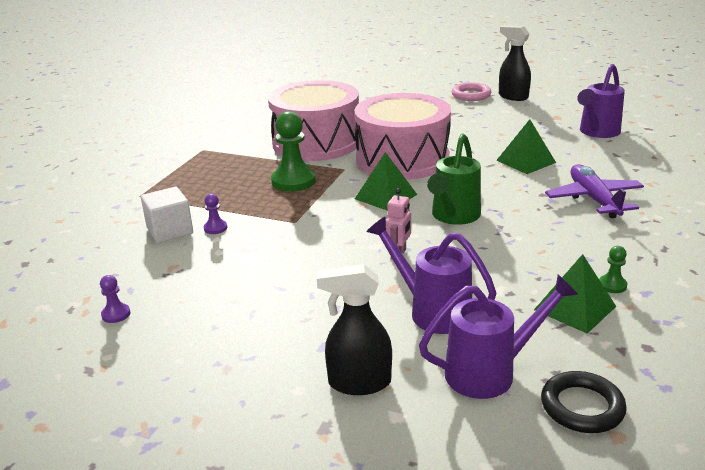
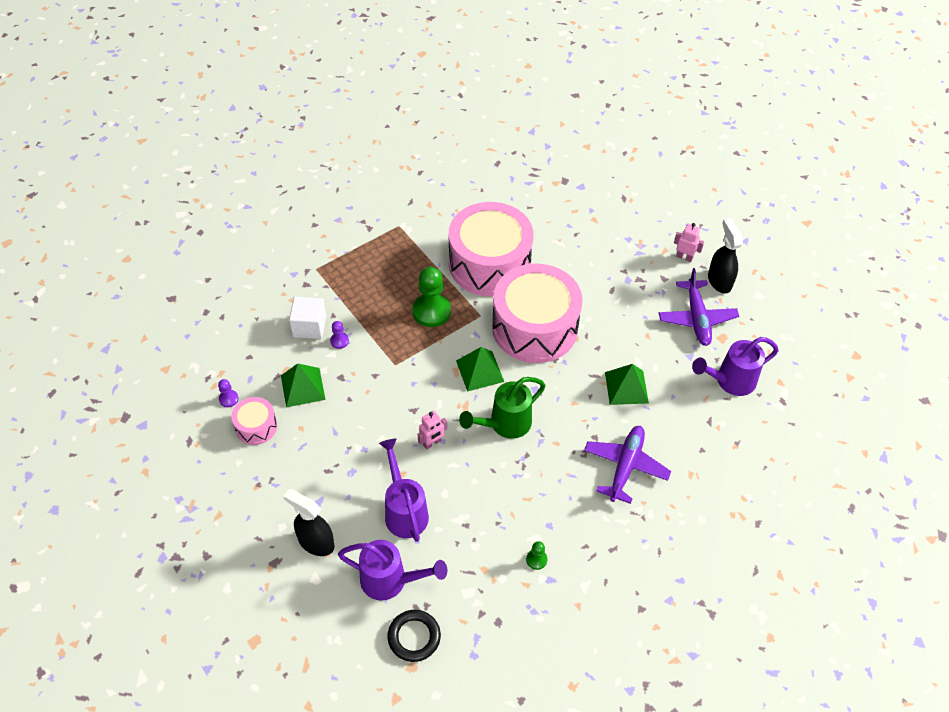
camera: 30 degrees right, 25 degrees up
pink ring [452,82,491,101] -> pink robot [674,223,704,262]
green pyramid [534,254,616,334] -> green pyramid moved to [281,363,326,407]
none -> pink drum [231,397,277,445]
none -> purple plane [659,268,739,346]

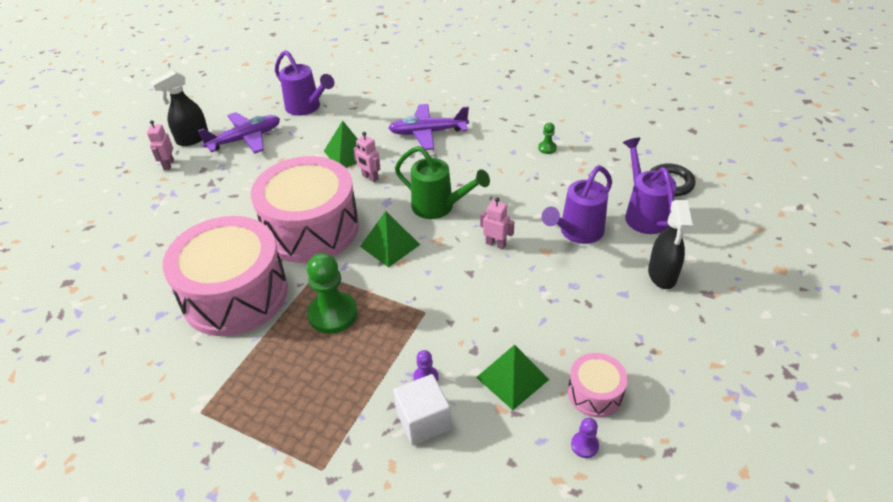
camera: 115 degrees left, 10 degrees down
none -> pink robot [353,132,380,182]

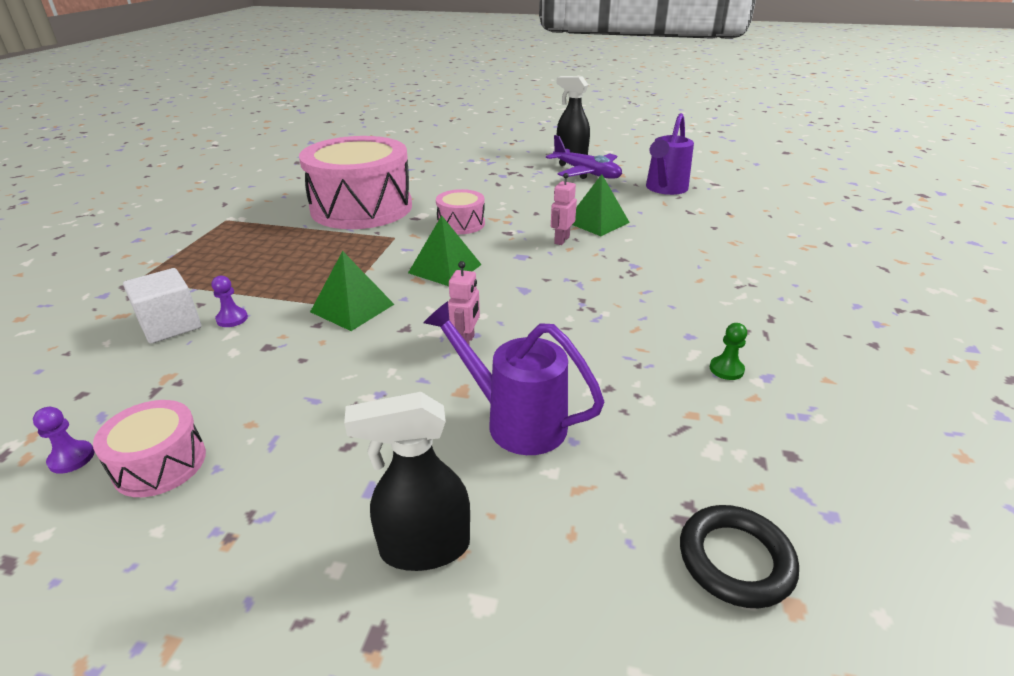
camera: 75 degrees right, 10 degrees down
pink robot [147,120,174,170] -> none
pink drum [251,156,359,263] -> pink drum [436,189,485,234], size x0.45
green pawn [307,253,357,334] -> none
purple plane [388,104,469,150] -> none
green watering can [395,146,490,219] -> none
green pyramid [476,345,549,410] -> green pyramid moved to [310,251,394,331]
purple watering can [623,138,676,234] -> none

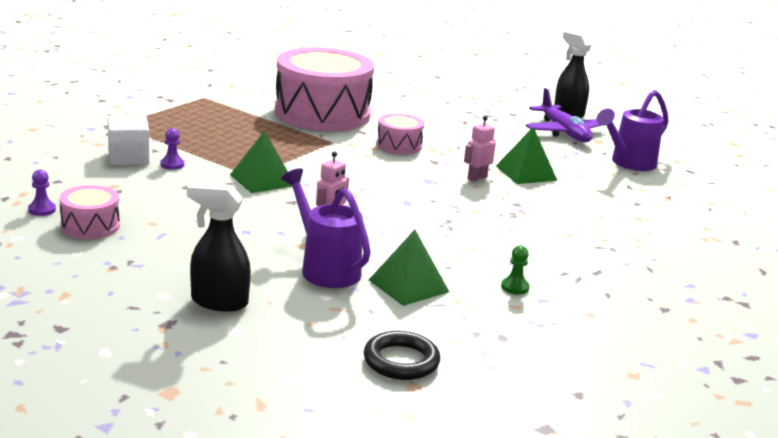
camera: 20 degrees right, 10 degrees down
green pyramid [408,215,482,286] -> green pyramid moved to [369,229,449,306]

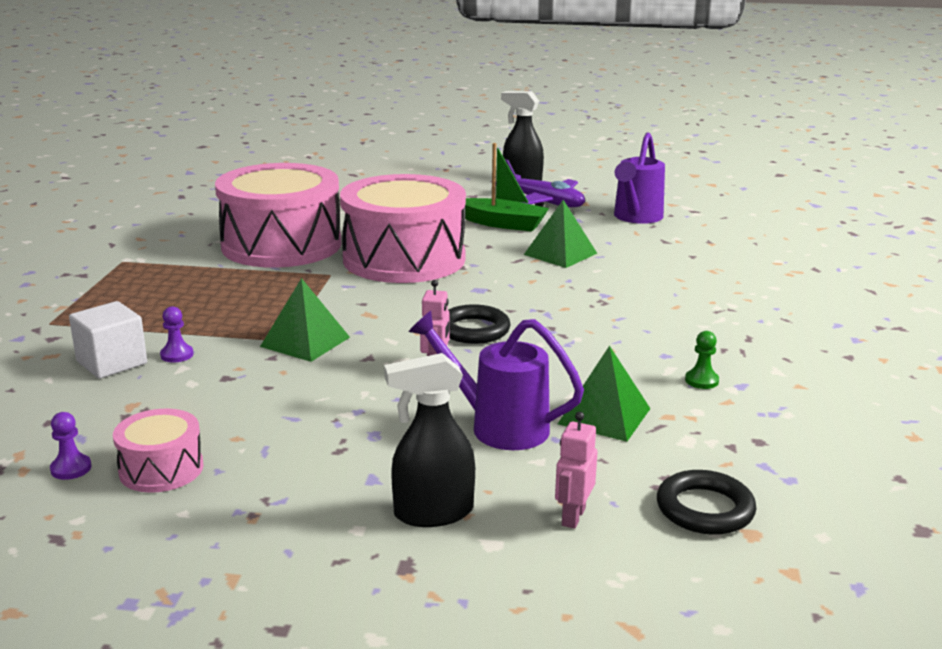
camera: 25 degrees left, 0 degrees up
pink drum [377,113,424,154] -> pink drum [340,174,466,283], size x2.22
pink robot [464,116,496,182] -> pink robot moved to [555,412,597,529]
none -> black ring [448,304,510,344]
none -> green boat [465,143,549,231]

